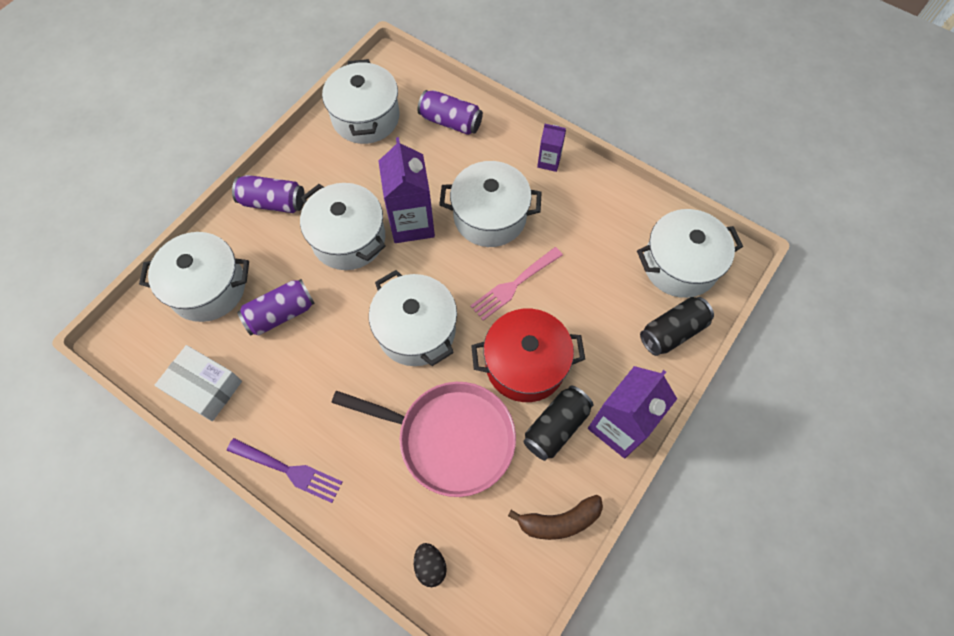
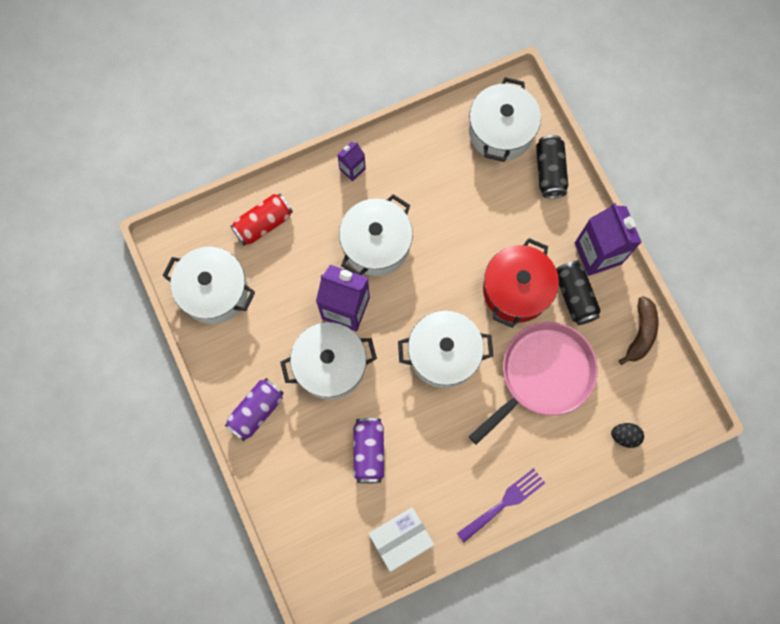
camera: 60 degrees left, 10 degrees up
white pot [139,232,249,322] -> none
purple can [418,90,483,135] -> red can [230,194,293,246]
pink fork [470,247,563,321] -> none

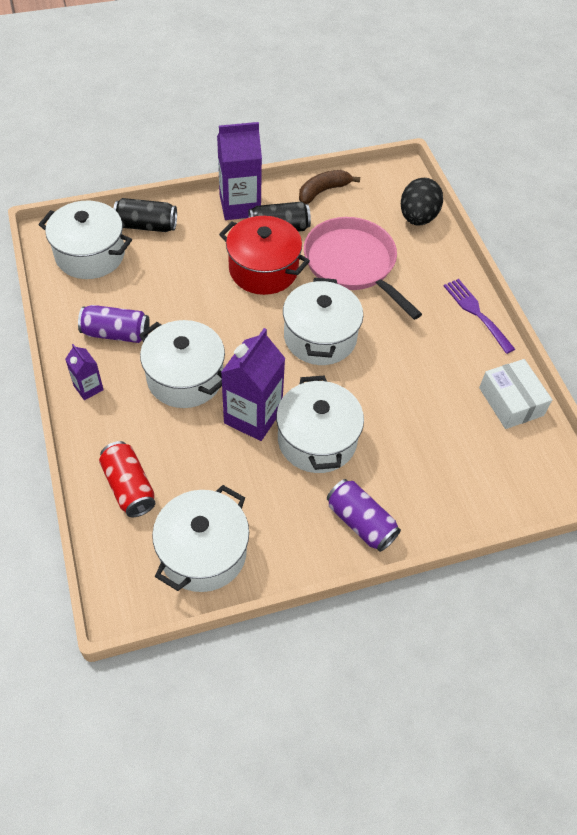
camera: 85 degrees left, 20 degrees down
purple can [353,418,384,483] -> purple can moved to [78,305,150,343]
black egg [611,423,644,448] -> black egg [401,178,443,226], size x1.81
brown banana [619,296,658,365] -> brown banana turned 60 degrees counterclockwise [299,170,360,204]

